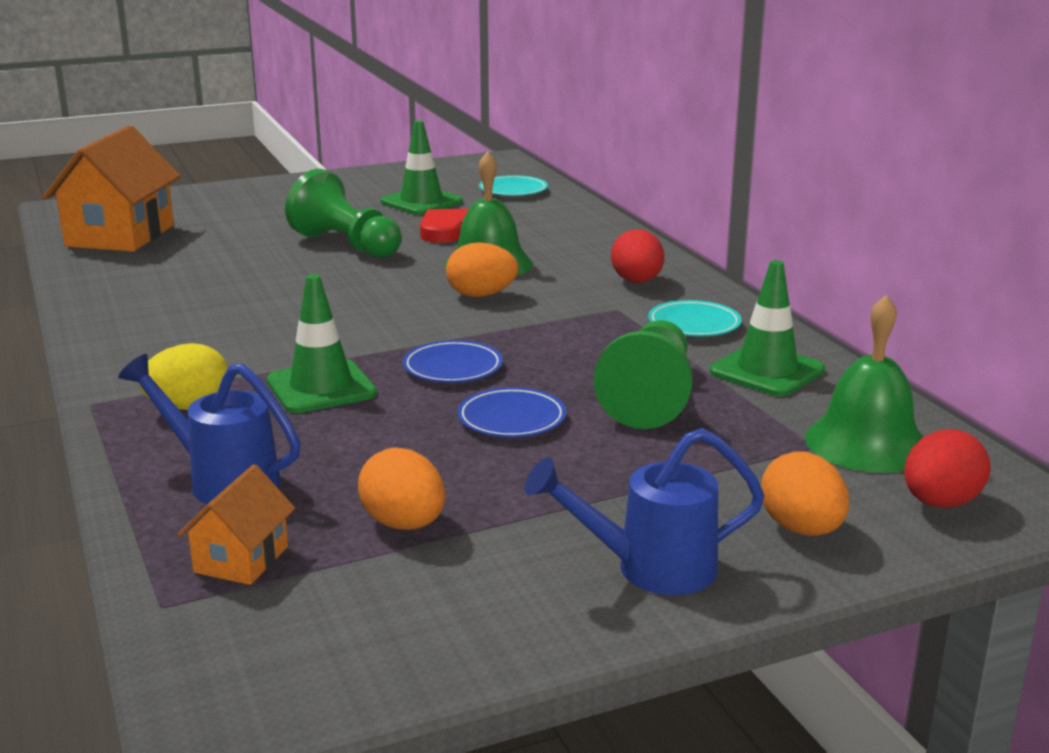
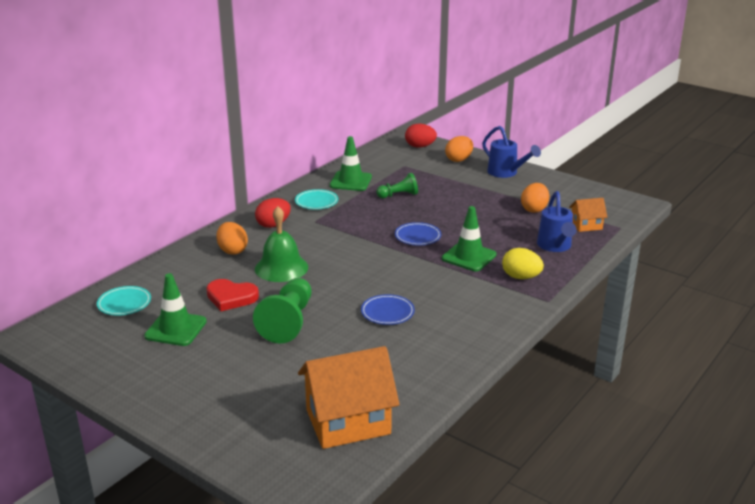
camera: 120 degrees left, 5 degrees up
orange egg [446,243,518,297] -> orange egg moved to [216,222,248,255]
blue plate [457,387,566,437] -> blue plate moved to [361,294,415,325]
green pawn [593,320,693,429] -> green pawn [376,173,418,198], size x0.59
green bell [805,295,923,473] -> none

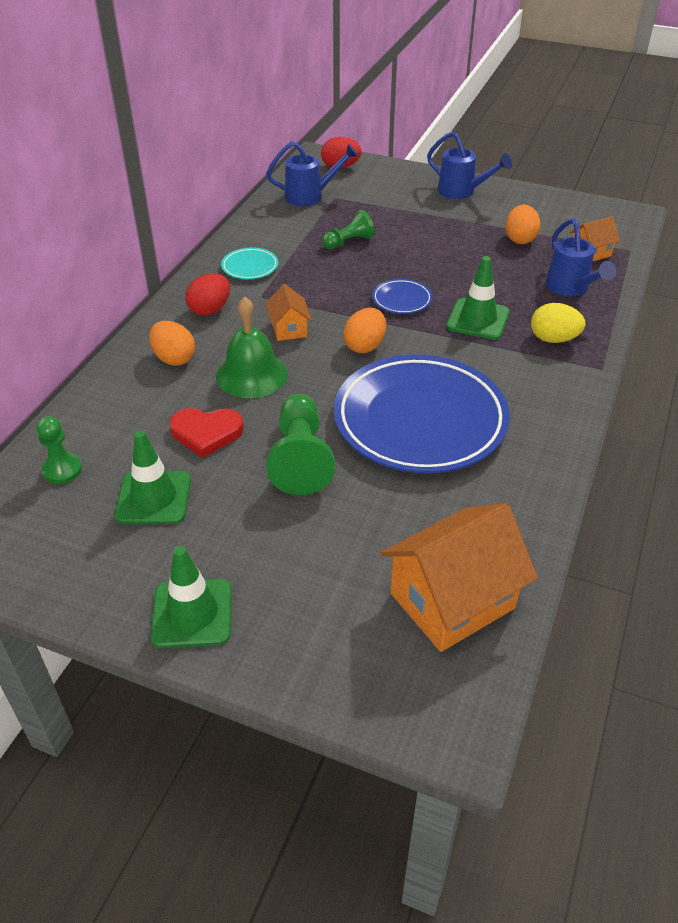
camera: 15 degrees left, 15 degrees up
turquoise plate [97,286,151,316] -> green pawn [37,416,82,484]
green traffic cone [330,136,372,191] -> green traffic cone moved to [151,546,232,648]
blue plate [361,294,415,325] -> blue plate [334,355,510,473], size x2.47
orange egg [445,136,473,162] -> orange egg moved to [343,308,386,353]
none -> blue watering can [266,141,358,206]
none -> orange house [266,284,312,341]

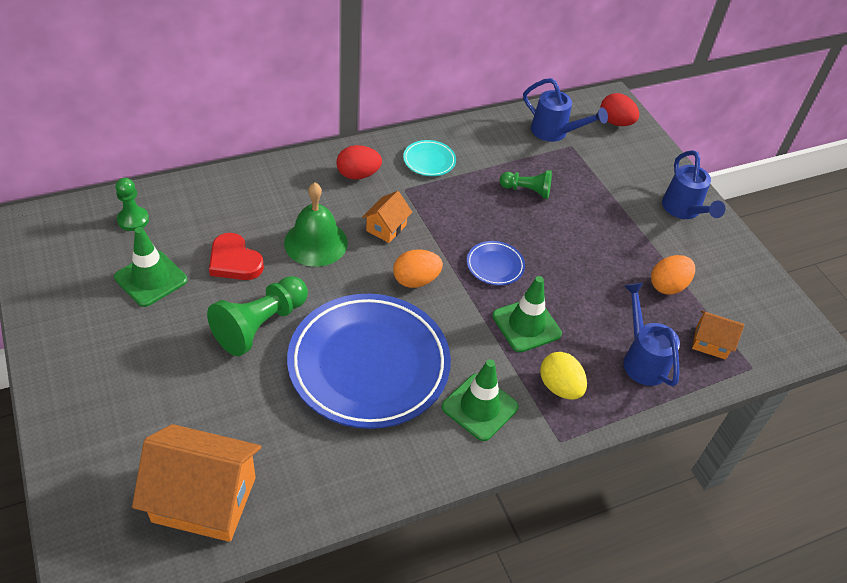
camera: 40 degrees right, 5 degrees up
orange egg [149,321,195,366] -> none
green traffic cone [151,546,232,648] -> green traffic cone moved to [442,359,519,441]
blue watering can [546,219,616,296] -> blue watering can turned 135 degrees clockwise [623,283,680,386]

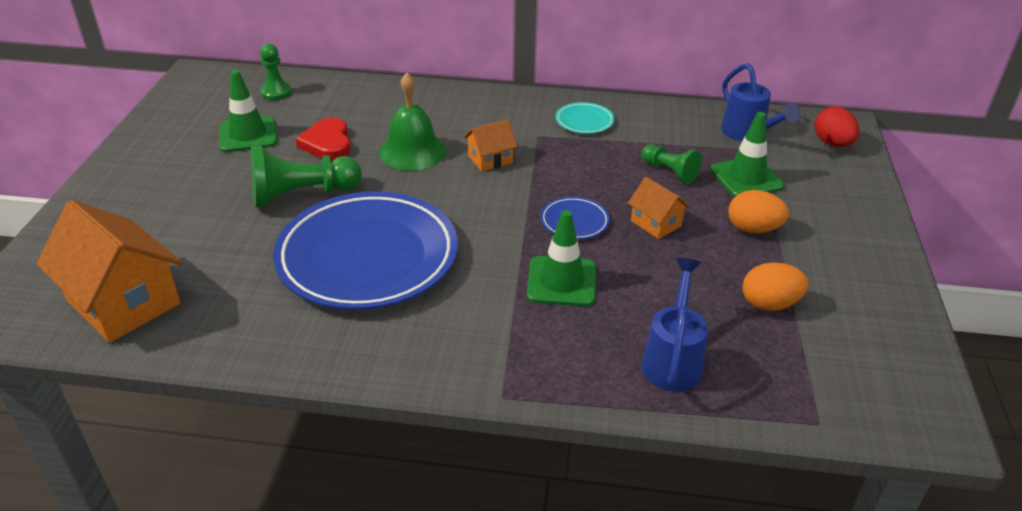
camera: 35 degrees right, 10 degrees down
red egg [337,145,382,180] -> none
orange egg [393,249,443,288] -> orange egg moved to [728,190,789,234]
green traffic cone [442,359,519,441] -> green traffic cone moved to [710,112,785,197]
yellow egg [540,352,587,399] -> none
blue watering can [662,150,725,219] -> none
orange house [692,311,745,360] -> orange house moved to [628,177,690,239]

